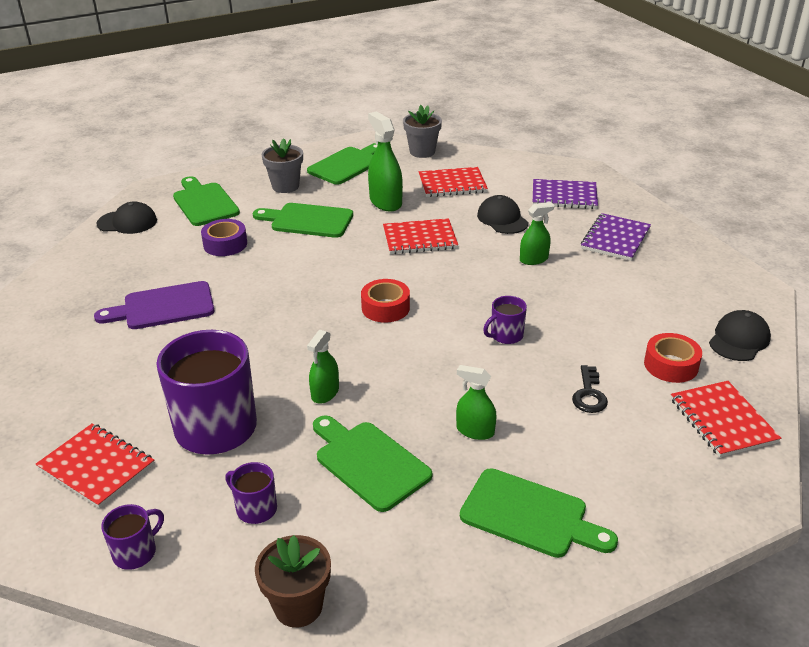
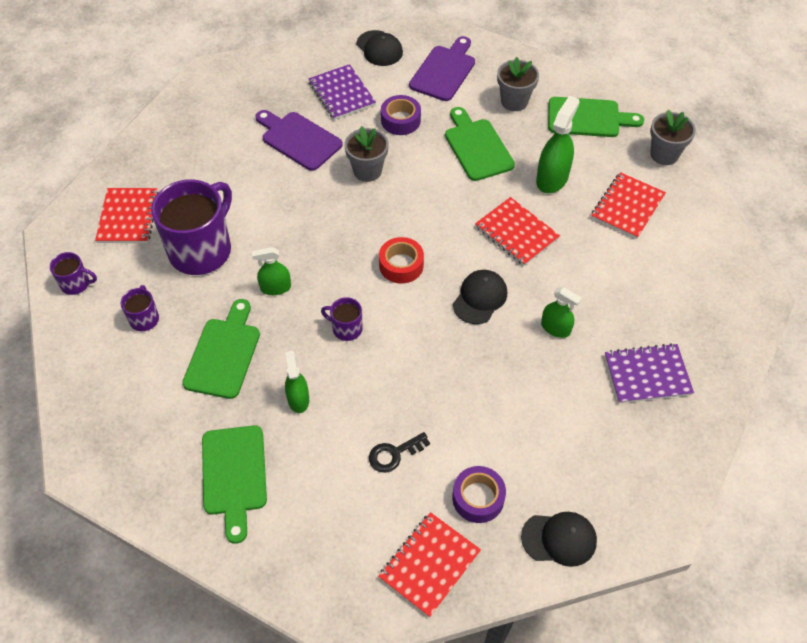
camera: 55 degrees right, 20 degrees up
green cutting board [173,176,240,226] -> purple cutting board [409,36,475,101]
brown flower pot [255,535,331,628] -> none
red notebook [419,167,488,197] -> red notebook turned 75 degrees clockwise [591,172,666,239]
black cap [477,195,529,234] -> black cap moved to [453,270,507,324]
purple mug [483,296,527,344] -> purple mug moved to [321,297,363,341]
purple notebook [533,179,598,209] -> purple notebook moved to [308,64,376,120]
red tape [644,333,702,383] -> purple tape [452,466,506,523]
none -> grey flower pot [344,126,389,182]

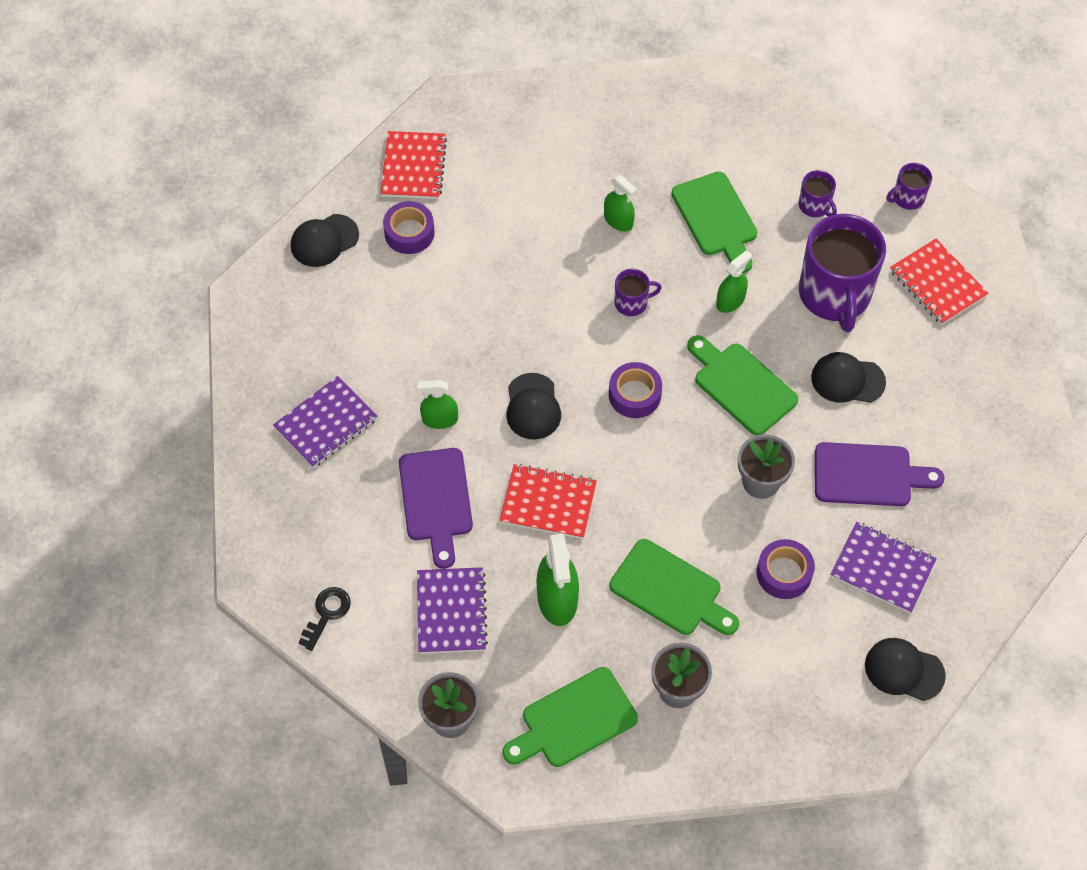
camera: 145 degrees right, 5 degrees up
green cutting board [202,425,267,544] -> green cutting board moved to [687,335,798,435]
black key [369,432,430,473] -> black key moved to [298,587,351,651]
red tape [379,237,424,284] -> purple tape [609,362,662,418]
purple cutting board [409,36,475,101] -> purple cutting board moved to [399,448,473,569]
red notebook [591,172,666,239] -> purple notebook [417,567,488,654]
none -> black cap [811,352,886,403]

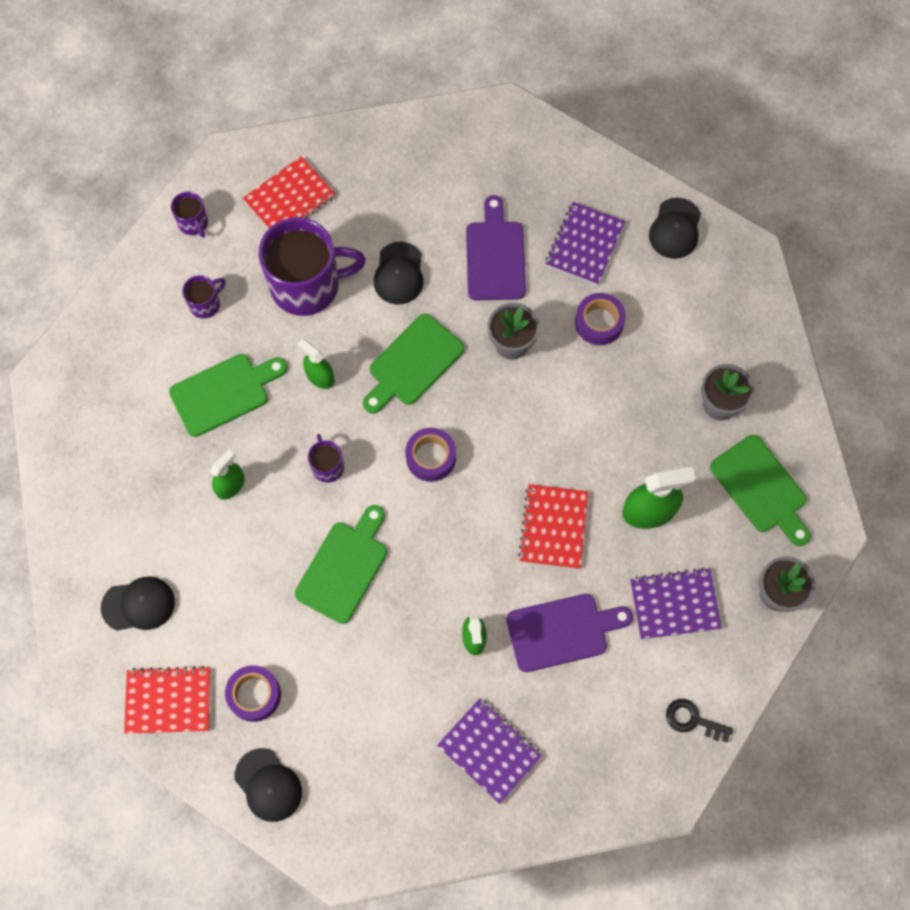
camera: 95 degrees left, 10 degrees up
black cap [506,373,561,439] -> black cap moved to [101,577,175,631]
green cutting board [609,539,739,635] -> green cutting board moved to [295,505,387,624]

